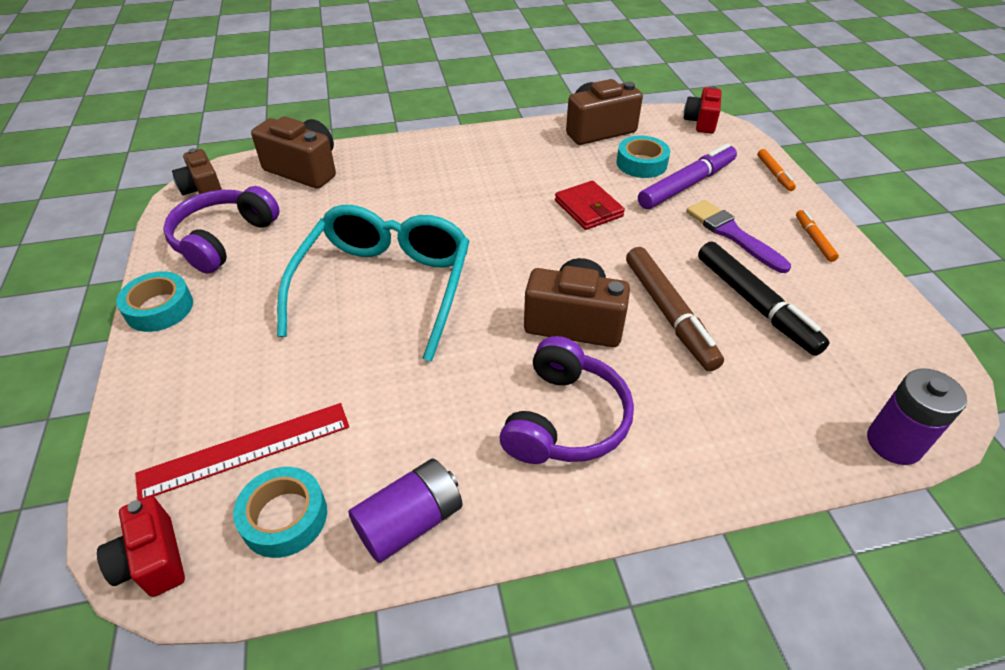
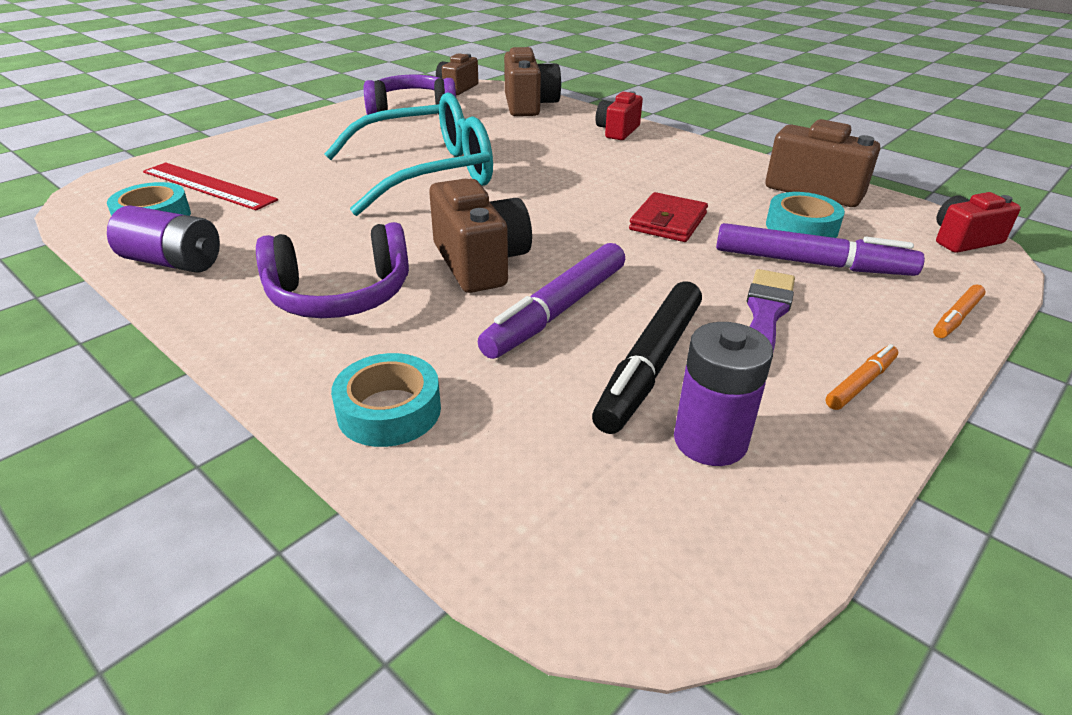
camera: 55 degrees right, 10 degrees down
red camera [97,496,185,597] -> red camera moved to [596,91,643,140]
turquoise tape [116,271,193,332] -> turquoise tape moved to [331,353,441,447]
brown marker [626,247,724,371] -> purple marker [478,243,625,359]
purple battery [867,368,967,465] -> purple battery moved to [674,322,773,466]

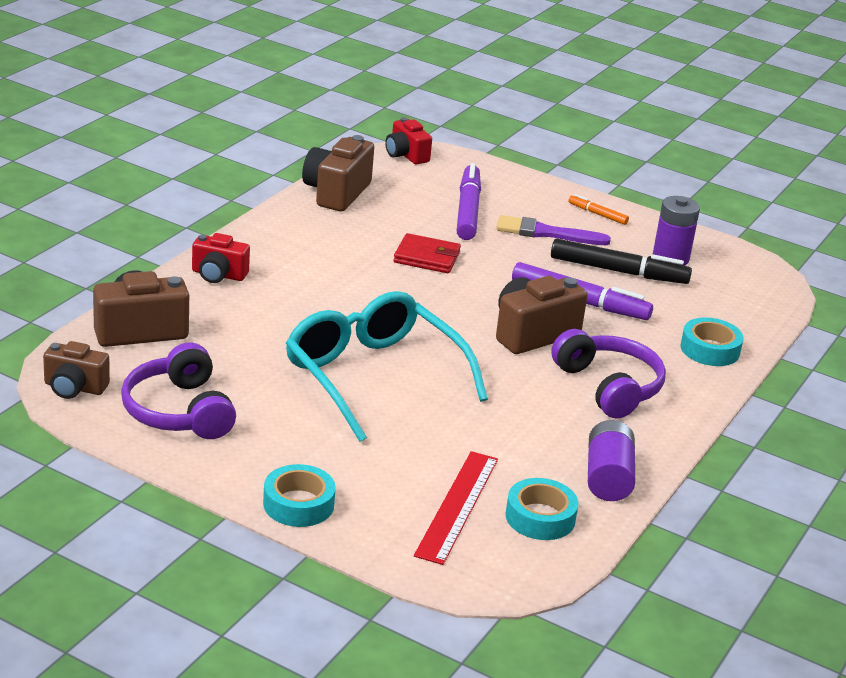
camera: 105 degrees left, 5 degrees down
turquoise tape [766,192,845,238] -> turquoise tape moved to [263,464,336,527]
orange marker [933,285,986,338] -> none

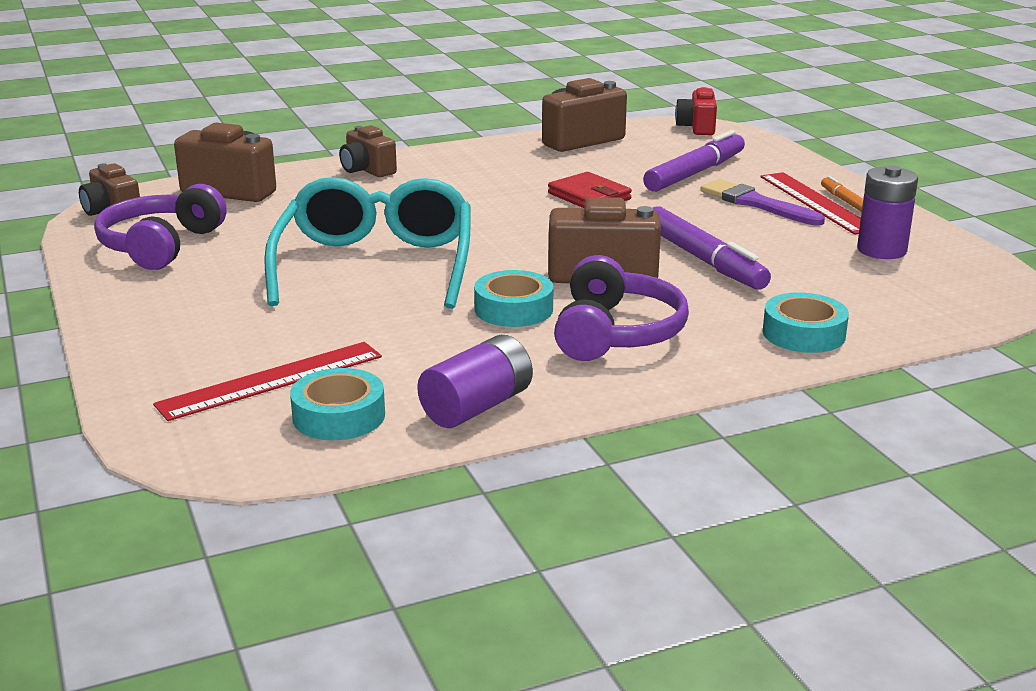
camera: 40 degrees right, 5 degrees down
red camera [192,233,250,283] -> brown camera [339,125,397,177]
turquoise tape [263,464,336,527] -> turquoise tape moved to [474,270,554,327]
black marker [551,239,692,284] -> none
none -> red ruler [760,172,861,235]

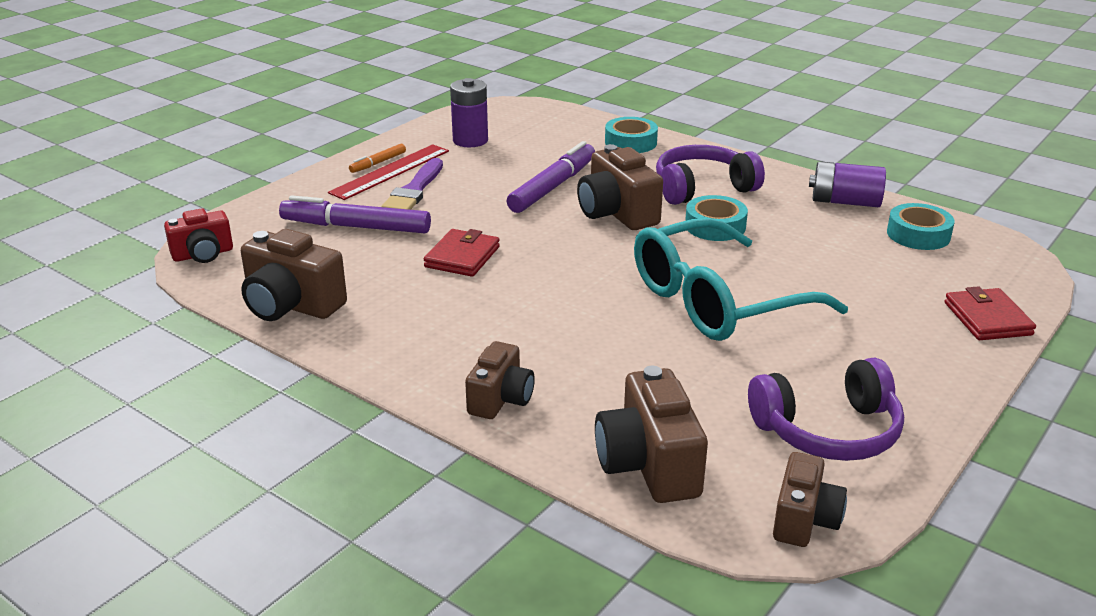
camera: 120 degrees left, 5 degrees up
red ruler [153,342,382,421] -> none
none -> red wallet [945,286,1036,340]

